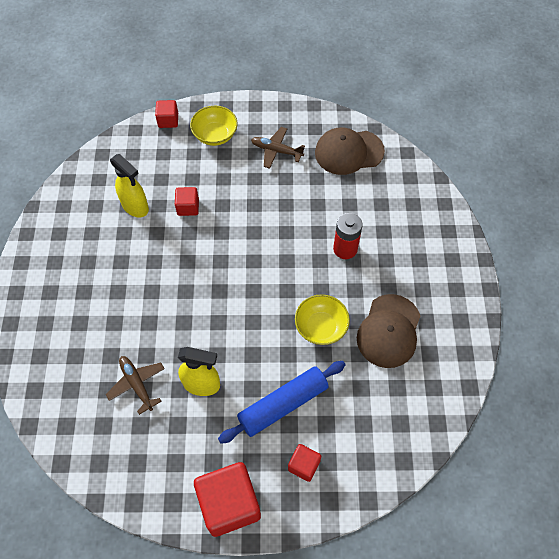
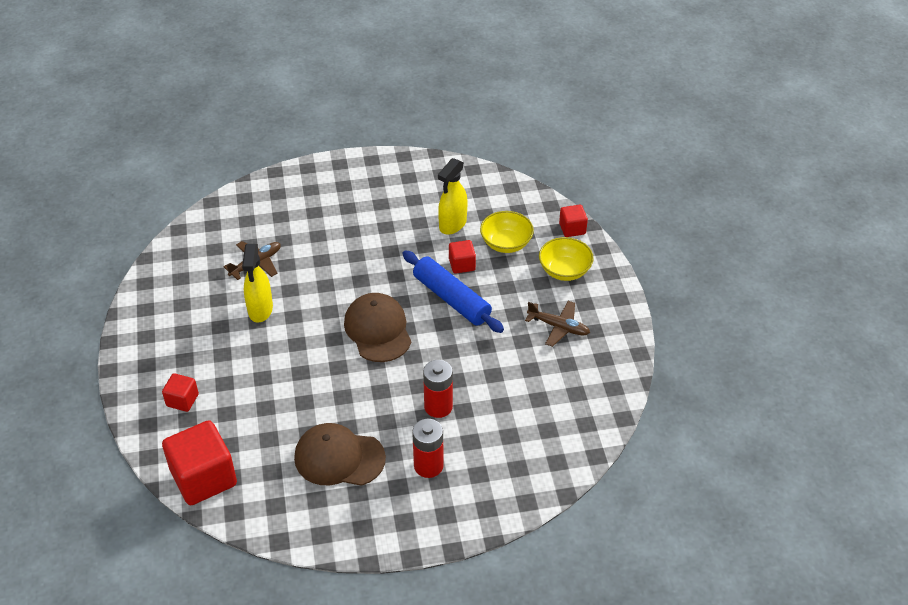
camera: 80 degrees right, 15 degrees down
red cube [194,462,261,537] -> red cube moved to [162,420,237,505]
blue rolling pin [218,361,345,444] -> blue rolling pin moved to [402,250,504,333]
brown plane [251,127,305,169] -> brown plane turned 105 degrees clockwise [525,301,590,347]
yellow bowl [295,294,350,345] -> yellow bowl moved to [480,211,534,253]
brown cap [315,127,385,175] -> brown cap moved to [344,293,411,362]
none -> red battery [412,419,444,478]

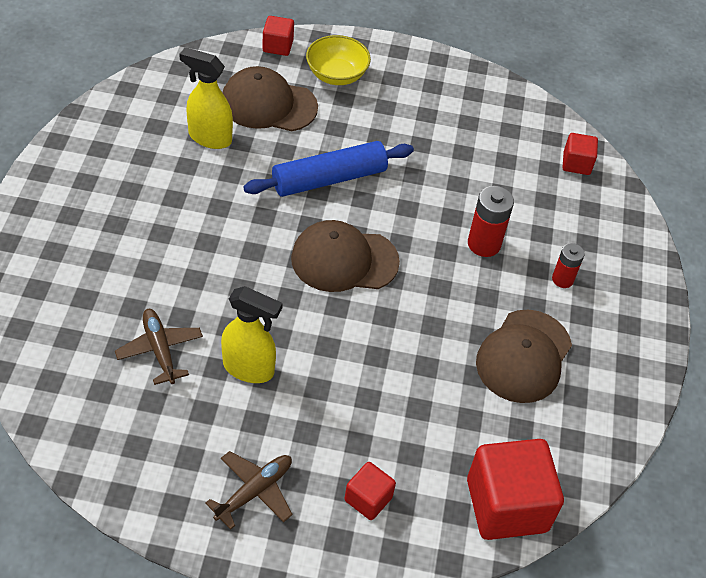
camera: 75 degrees left, 5 degrees up
red battery [412,419,444,478] -> red battery [552,243,585,288], size x0.64
yellow spray bottle [438,158,467,235] -> yellow spray bottle turned 150 degrees clockwise [179,47,233,149]
red cube [449,240,476,274] -> red cube moved to [562,133,598,175]
yellow bowl [480,211,534,253] -> brown cap [223,66,318,131]
brown plane [525,301,590,347] -> brown plane moved to [205,451,292,530]

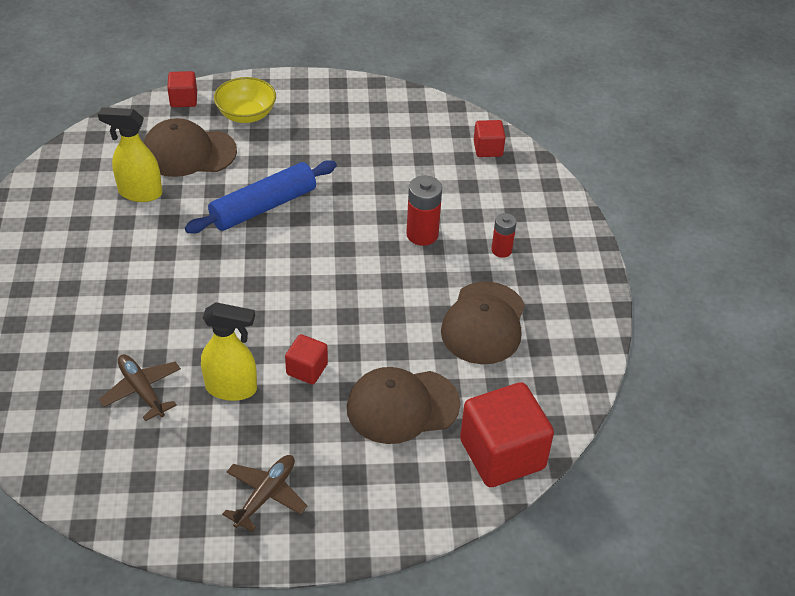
camera: 10 degrees left, 5 degrees down
brown cap [291,220,400,292] -> brown cap moved to [347,367,460,444]
red cube [345,462,396,520] -> red cube moved to [285,334,328,384]

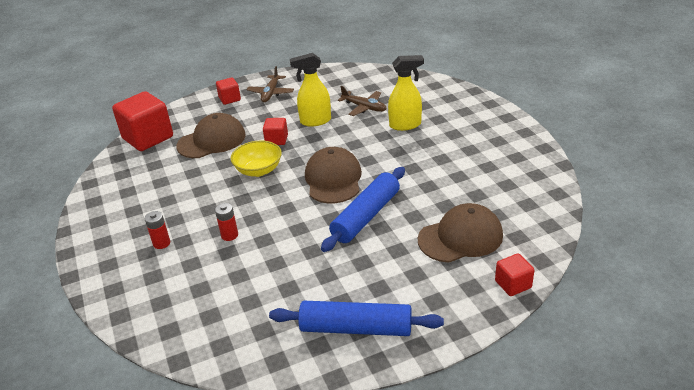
camera: 165 degrees right, 10 degrees down
yellow spray bottle [98,107,162,202] -> yellow spray bottle moved to [388,55,424,131]
yellow bowl [214,77,276,123] -> yellow bowl moved to [231,141,282,177]
red battery [406,176,442,246] -> red battery [215,203,238,241], size x0.64
brown cap [441,281,525,364] -> brown cap moved to [305,147,362,203]
red cube [474,120,505,157] -> red cube moved to [216,77,241,105]
none -> blue rolling pin [269,301,444,336]

